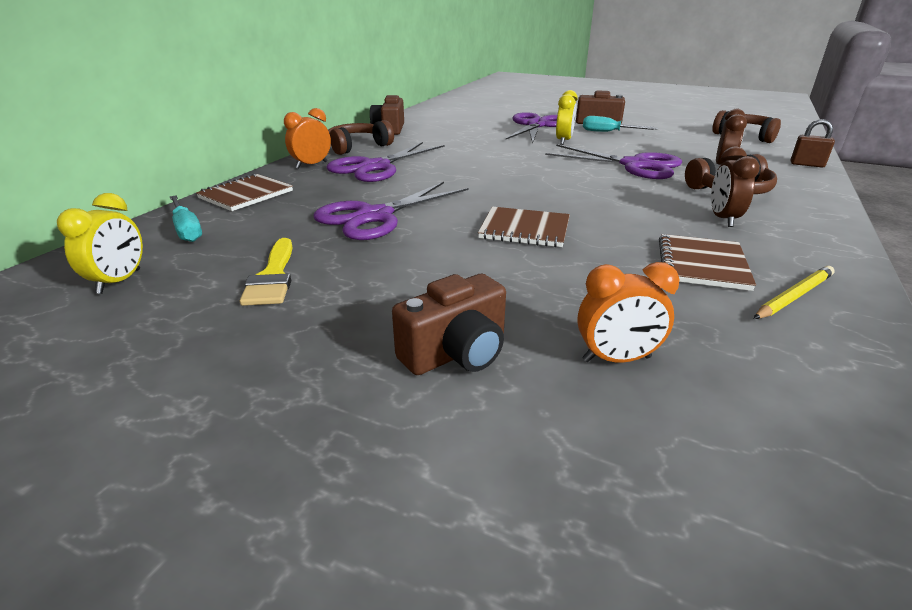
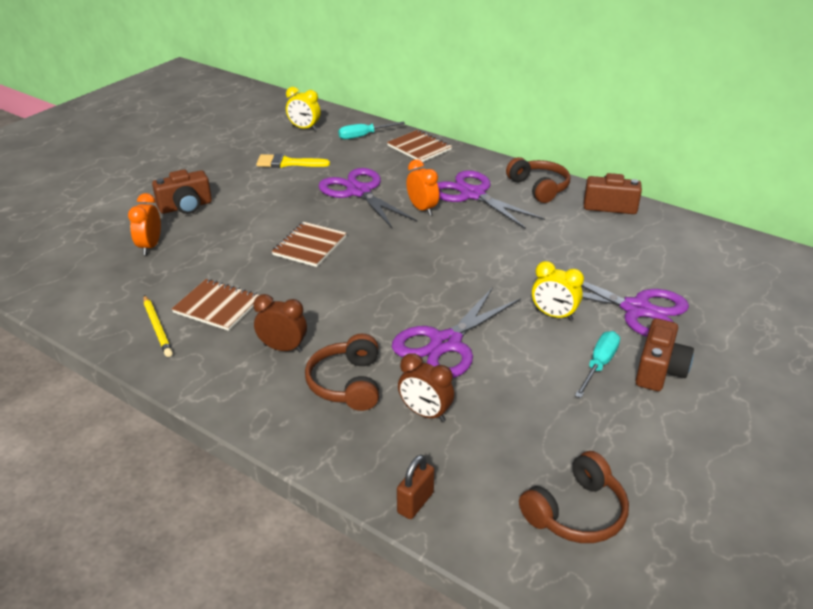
camera: 100 degrees right, 5 degrees up
orange clock [284,108,331,168] -> orange clock moved to [406,159,439,216]
brown camera [392,274,506,375] -> brown camera turned 90 degrees counterclockwise [152,169,212,214]

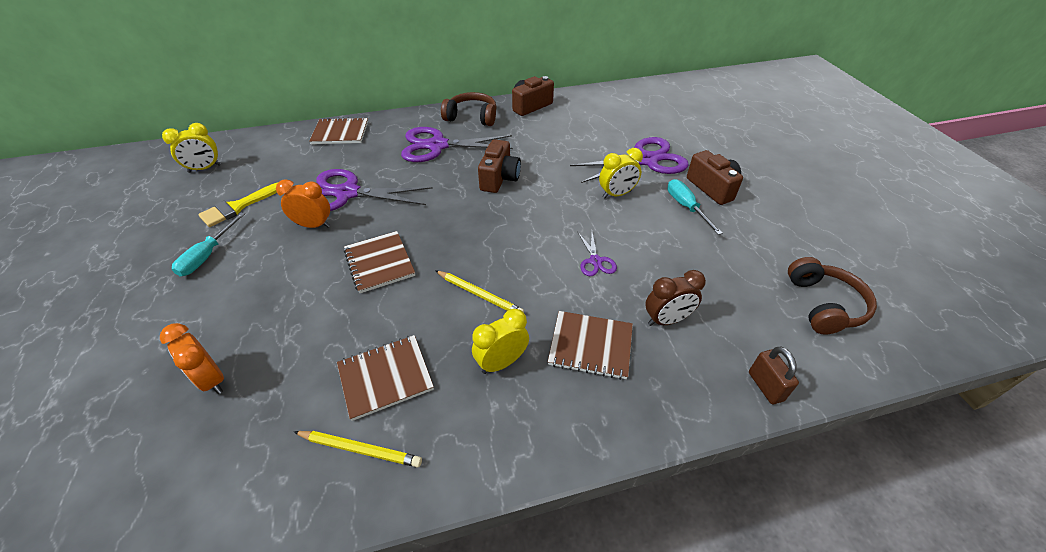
camera: 50 degrees left, 10 degrees up
brown camera [152,169,212,214] -> brown camera moved to [478,139,521,193]
brown clock [253,294,307,352] -> yellow clock [472,309,529,374]
brown headphones [305,334,379,411] -> brown notebook [548,311,633,380]
turquoise screwdriver [338,122,405,139] -> turquoise screwdriver moved to [172,213,245,277]
purple scissors [392,287,521,378] -> purple scissors [578,232,617,276], size x0.46
orange clock [406,159,439,216] -> orange clock moved to [276,179,330,228]
none -> yellow pencil [435,270,524,313]

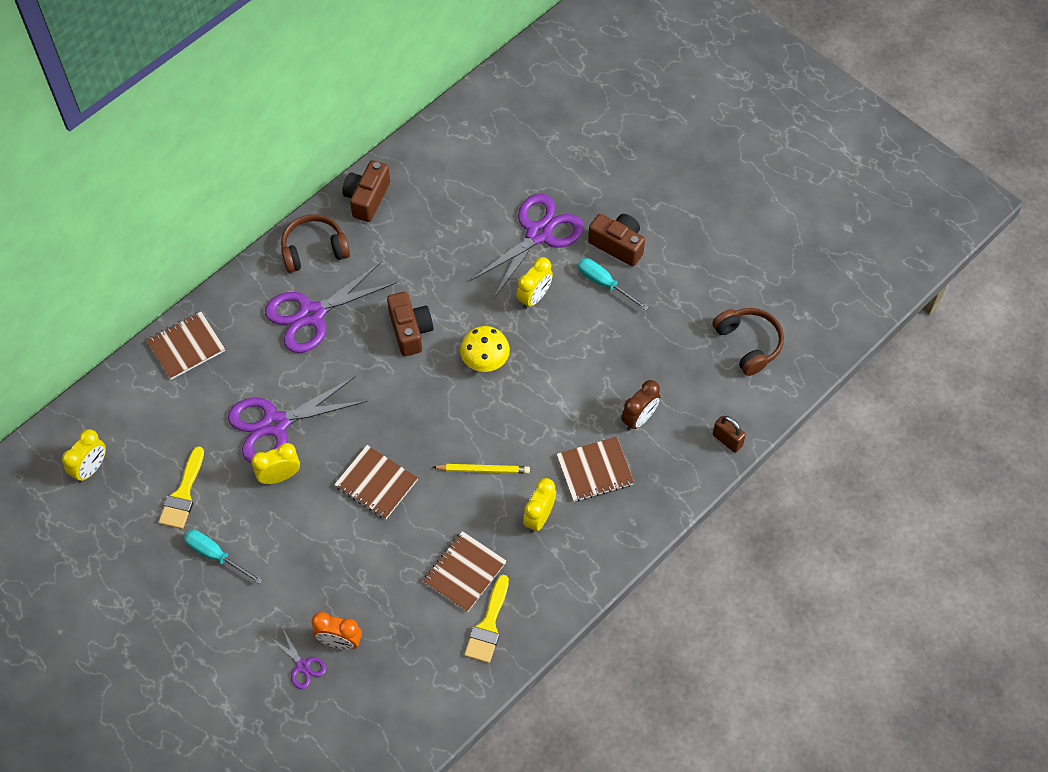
camera: 30 degrees left, 15 degrees up
turquoise screwdriver [172,213,245,277] -> turquoise screwdriver turned 135 degrees clockwise [184,530,263,584]
orange clock [276,179,330,228] -> yellow clock [251,443,300,484]
yellow pencil [294,431,422,468] -> yellow brush [464,575,509,663]
purple scissors [578,232,617,276] -> purple scissors moved to [270,627,326,689]
none -> yellow mushroom [460,326,510,372]

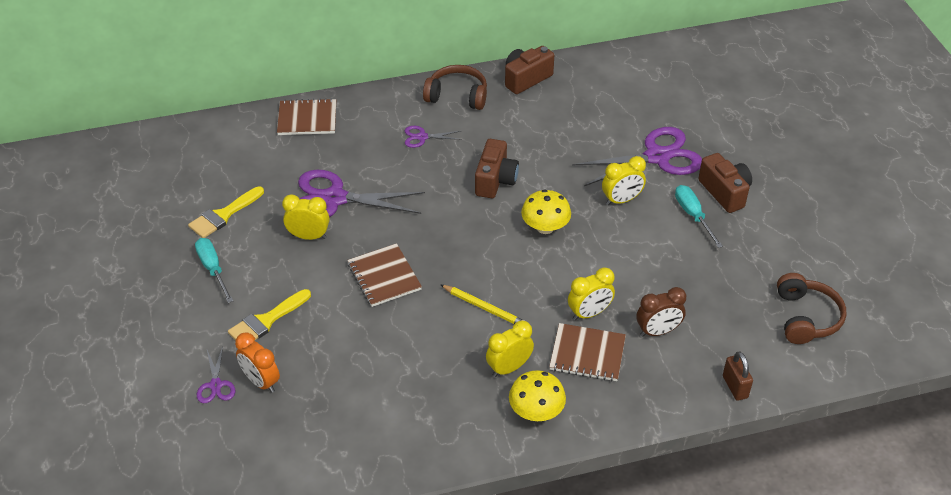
camera: 30 degrees right, 15 degrees down
yellow clock [62,429,106,483] -> yellow clock moved to [568,267,615,320]
purple scissors [265,262,397,353] -> purple scissors [405,126,462,148], size x0.46
brown notebook [423,531,507,613] -> none
yellow brush [464,575,509,663] -> yellow brush moved to [228,289,311,341]
none -> yellow mushroom [509,370,566,421]

